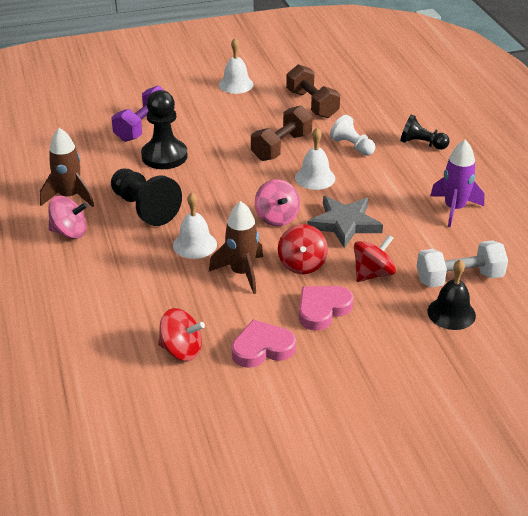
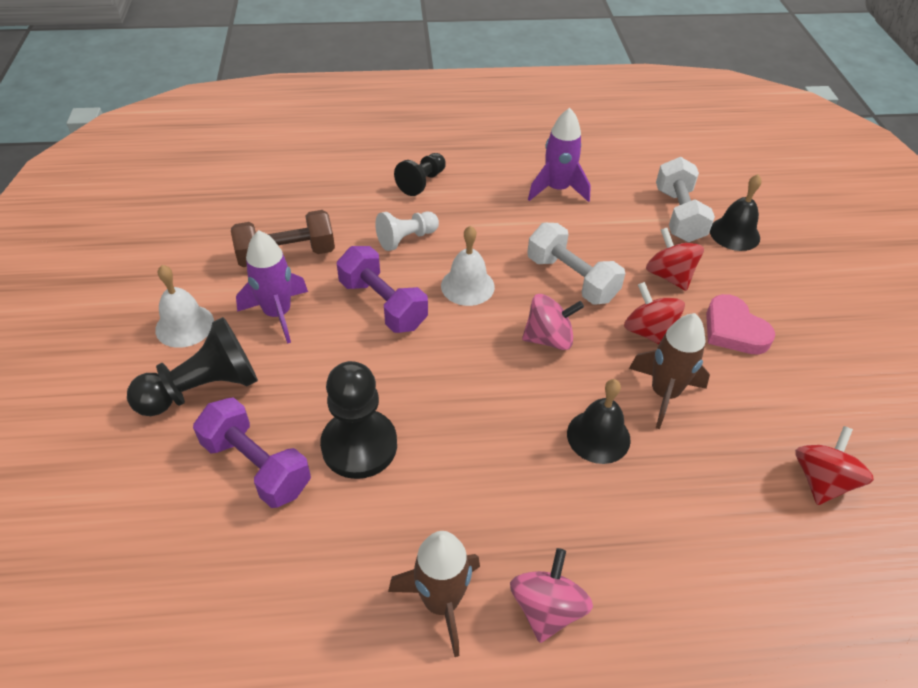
camera: 80 degrees left, 10 degrees up
black pawn [111,169,182,226] -> black pawn moved to [127,317,258,416]
white bell [173,192,217,259] -> black bell [567,379,631,464]
pink heart [232,320,296,368] -> none
brown dumbbell [251,106,313,161] -> purple dumbbell [337,246,428,333]
red spinning top [278,224,328,274] -> red spinning top turned 135 degrees counterclockwise [624,282,685,344]
grey star [307,196,383,248] -> white dumbbell [527,223,625,305]
none -> purple rocket [236,230,308,344]

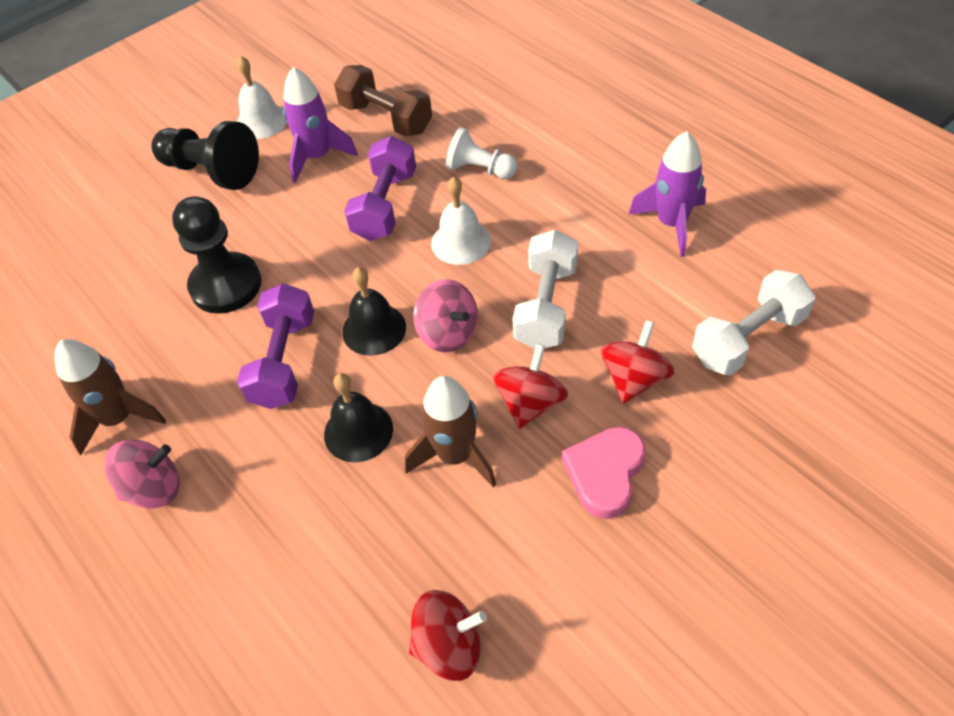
camera: 60 degrees right, 5 degrees up
purple dumbbell [193,397,311,508] -> purple dumbbell moved to [237,283,314,409]
black pawn [394,153,446,196] -> none
black bell [710,174,762,251] -> black bell moved to [342,267,406,356]

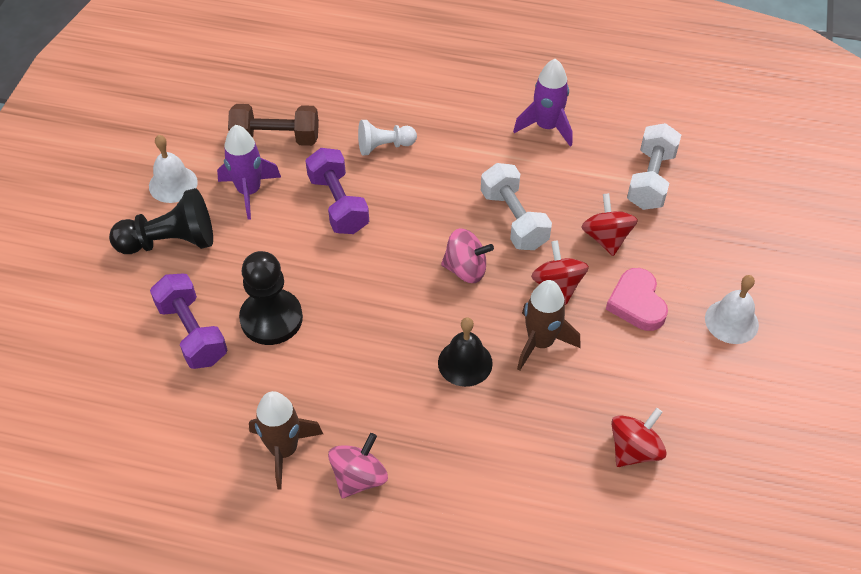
camera: 40 degrees left, 0 degrees up
purple dumbbell [237,283,314,409] -> purple dumbbell moved to [150,273,227,369]
black bell [342,267,406,356] -> none
white bell [431,177,491,265] -> white bell moved to [705,275,759,344]

